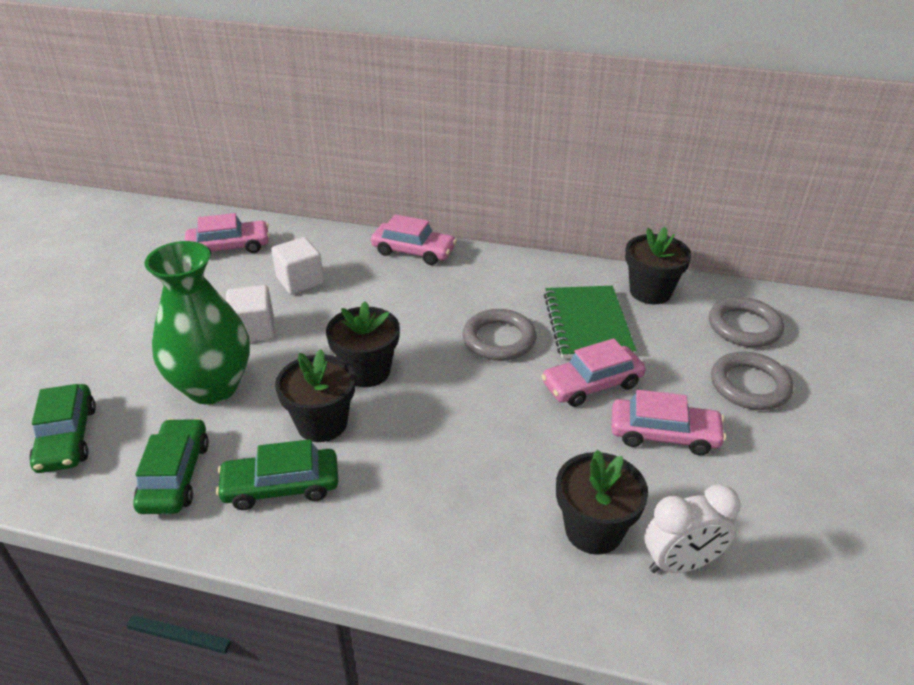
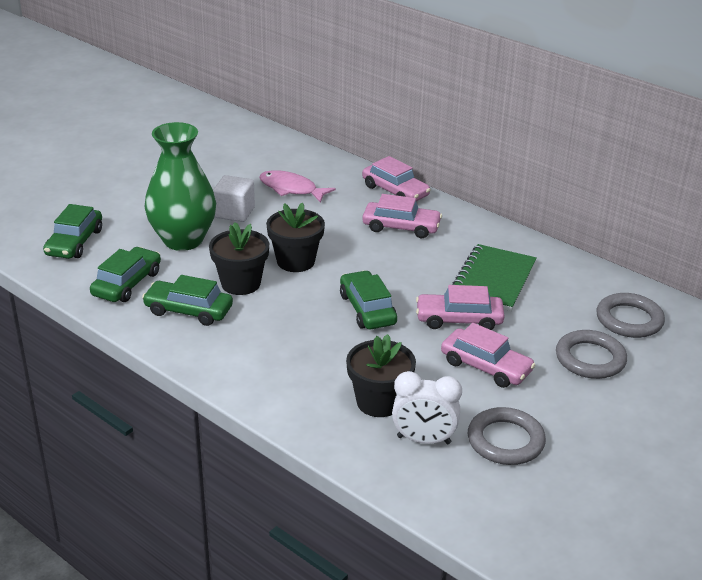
camera: 25 degrees right, 5 degrees down
pink car [185,213,270,255] -> pink car moved to [362,194,442,238]
white cube [271,237,324,294] -> pink fish [259,170,336,203]
grey ring [463,309,537,361] -> grey ring moved to [468,407,546,465]
black flower pot [625,227,692,304] -> none
none -> green car [340,271,397,329]

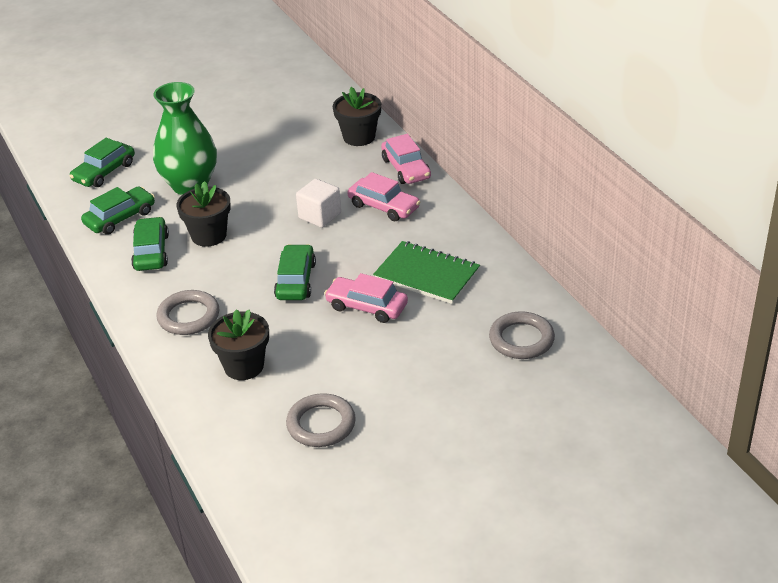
camera: 25 degrees right, 5 degrees up
green car [142,275,233,326] -> green car turned 45 degrees clockwise [131,217,169,271]
white cube [213,175,255,222] -> white cube moved to [296,179,341,228]
pink fish [259,170,336,203] -> none
black flower pot [266,203,325,272] -> black flower pot moved to [333,87,381,146]
white clock [392,371,462,444] -> none
pink car [441,323,535,388] -> none
green notebook [453,244,537,311] -> green notebook turned 75 degrees clockwise [373,241,480,304]
grey ring [556,330,627,379] -> grey ring moved to [157,290,220,335]

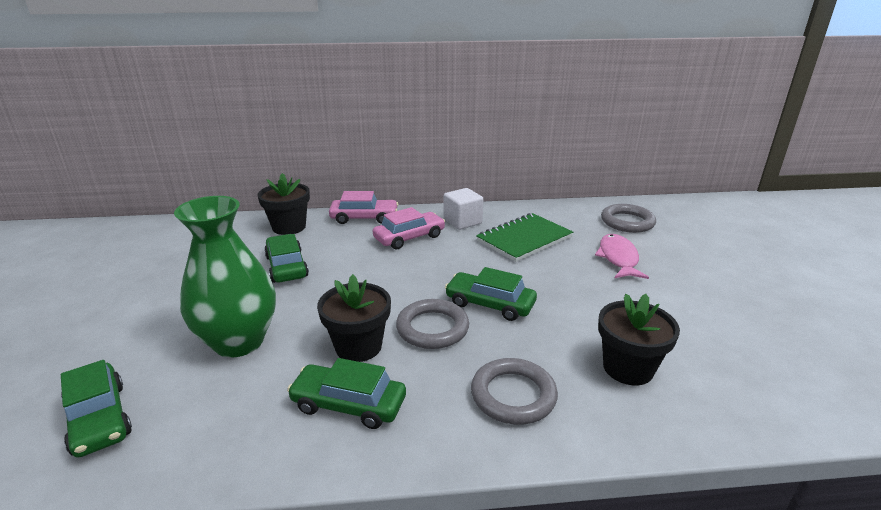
camera: 70 degrees left, 10 degrees down
green car [81,186,155,235] -> green car moved to [264,234,309,283]
grey ring [286,393,356,447] -> grey ring moved to [396,299,469,349]
white cube [296,179,341,228] -> white cube moved to [444,188,483,230]
pink car [324,273,408,323] -> none
none -> pink fish [595,234,649,279]

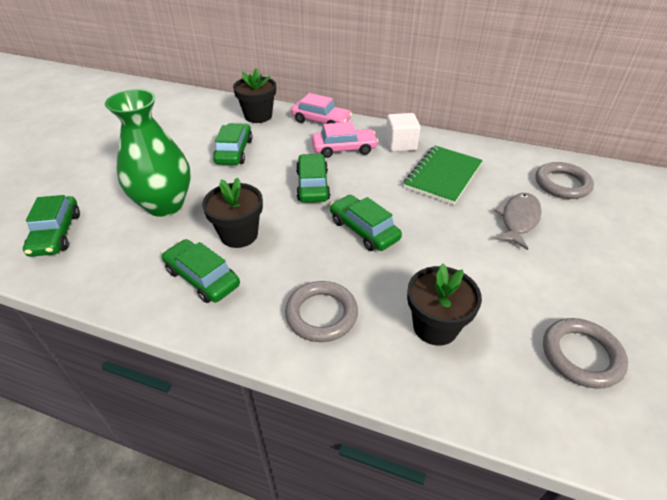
camera: 25 degrees right, 15 degrees up
grey ring [396,299,469,349] -> grey ring moved to [543,318,628,389]
green notebook [476,213,573,262] -> green notebook turned 45 degrees counterclockwise [403,146,483,205]
pink fish [595,234,649,279] -> grey fish [494,193,542,250]
none -> green car [296,154,330,203]

